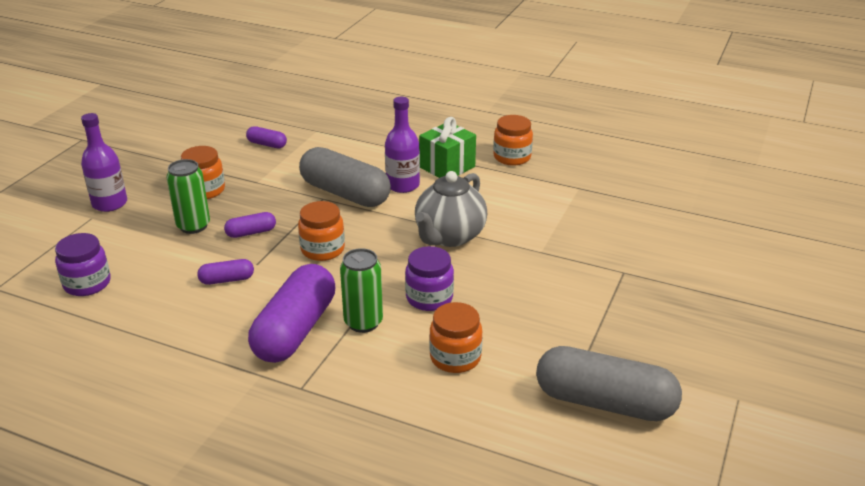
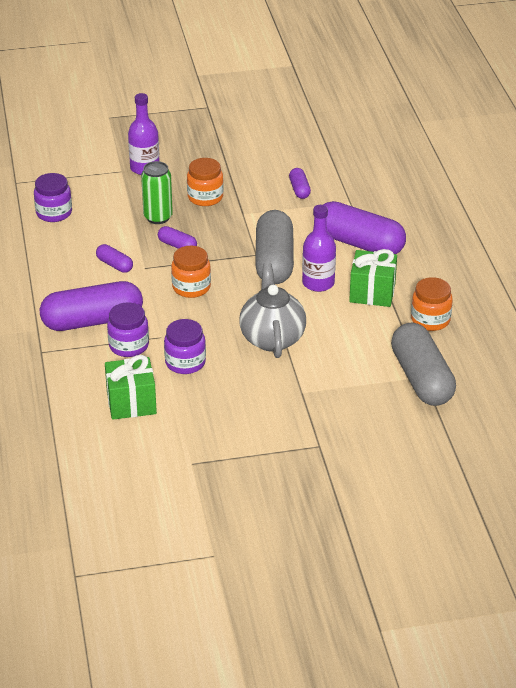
camera: 55 degrees right, 5 degrees up
green can [340,248,383,333] -> purple jar [107,303,149,357]
grey teapot [415,171,487,247] -> grey teapot turned 90 degrees clockwise [239,263,306,358]
orange jar [429,302,483,373] -> green gift [105,355,157,420]
grey capsule [536,346,682,421] -> grey capsule moved to [391,322,456,406]
none -> purple capsule [323,201,406,254]

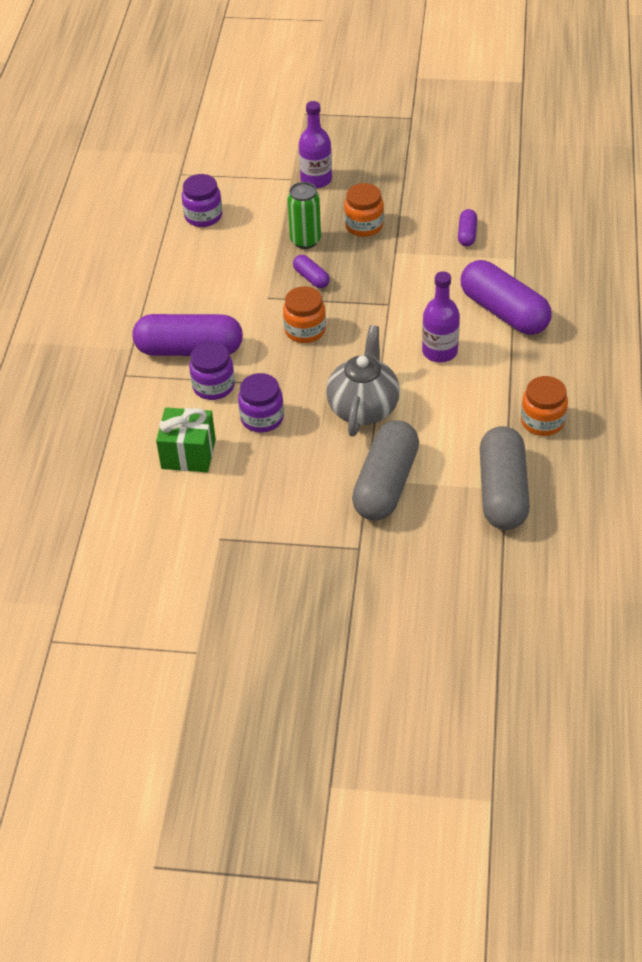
camera: 20 degrees right, 10 degrees up
purple capsule [96,244,133,273] -> none
grey capsule [255,210,294,284] -> grey capsule moved to [352,420,419,521]
green gift [349,249,397,307] -> none

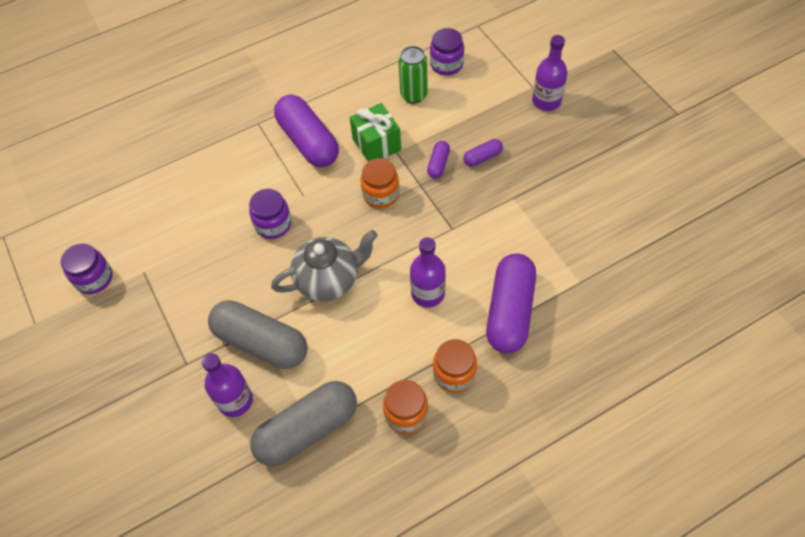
camera: 55 degrees right, 10 degrees up
green gift [156,407,216,472] -> green gift moved to [350,103,401,162]
purple jar [189,342,235,400] -> purple jar moved to [61,243,112,294]
green can [287,182,321,249] -> green can moved to [398,46,428,103]
orange jar [344,183,384,237] -> orange jar moved to [433,339,477,393]
grey capsule [352,420,419,521] -> grey capsule turned 45 degrees clockwise [208,300,308,369]
purple capsule [458,209,477,246] -> purple capsule moved to [463,139,503,167]
none -> purple bottle [202,353,253,417]

